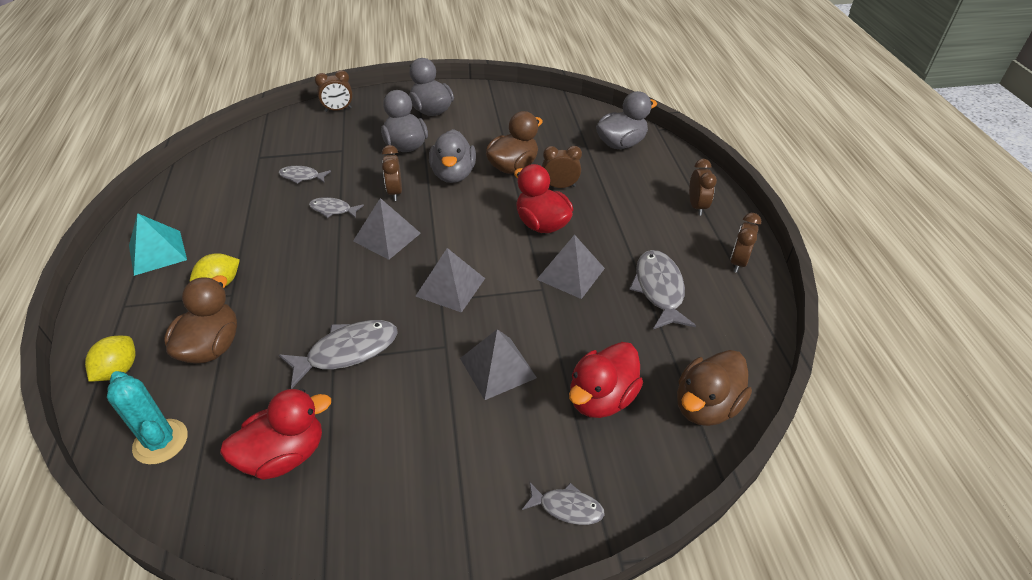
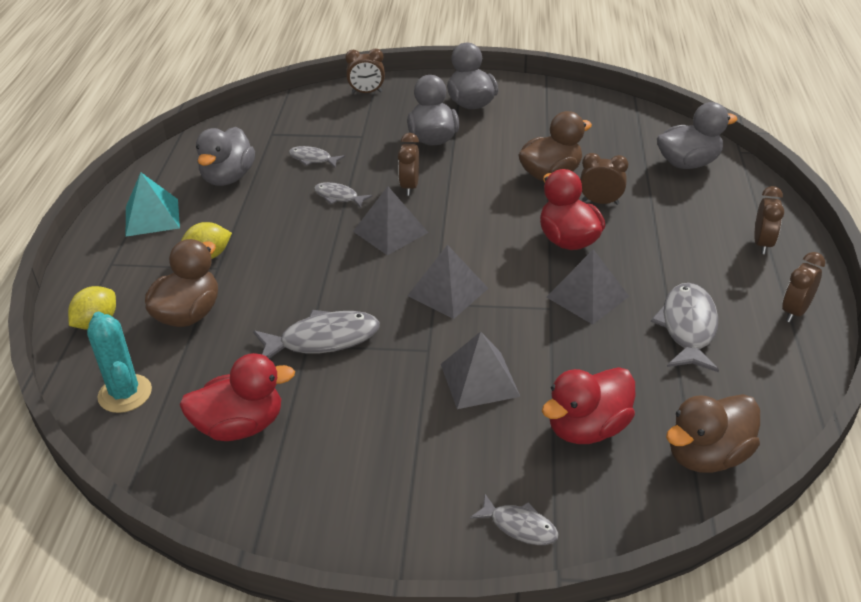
camera: 15 degrees right, 5 degrees down
grey duck [429,129,476,183] -> grey duck moved to [196,127,255,186]

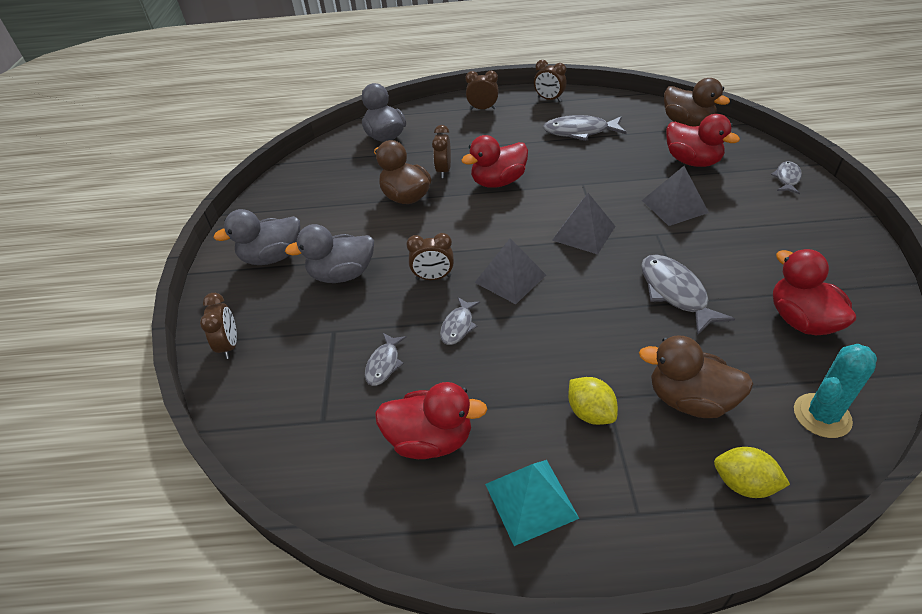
camera: 95 degrees left, 5 degrees up
grey duck [196,127,255,186] -> red duck [375,382,488,459]
grey pyramid [547,249,629,325] -> none

